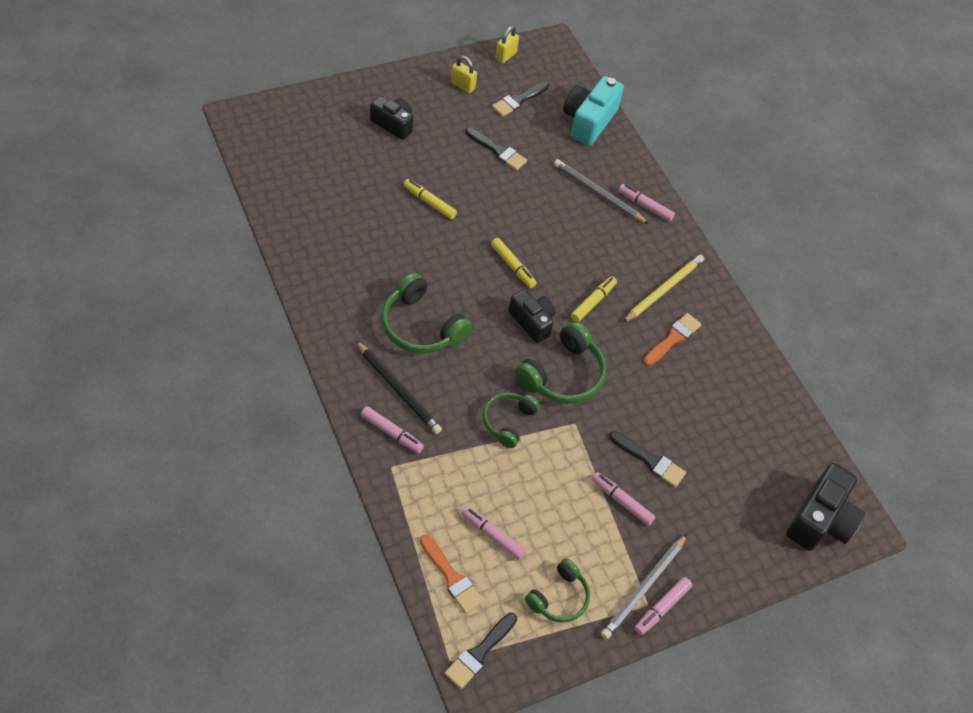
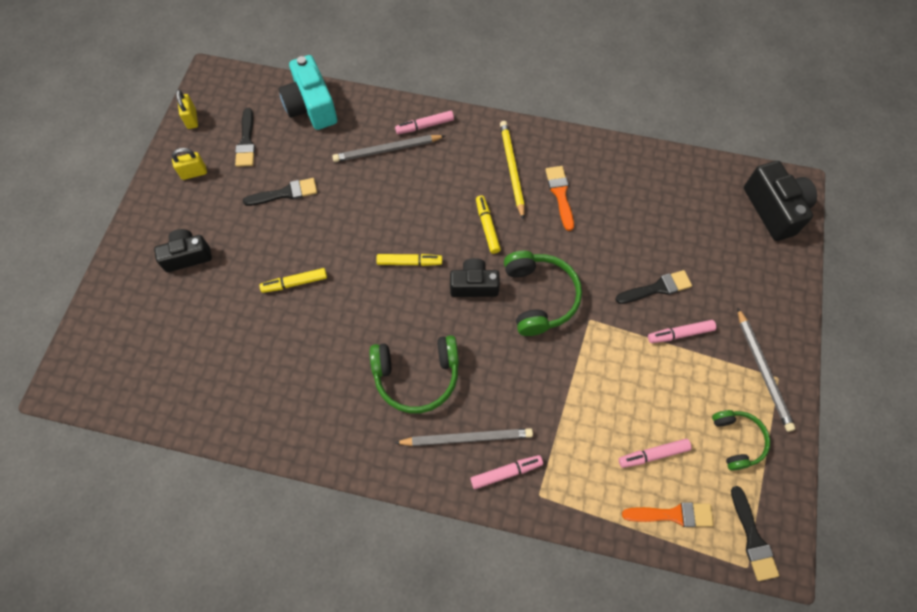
camera: 45 degrees left, 10 degrees up
black pencil [356,341,442,434] -> grey pencil [395,428,533,446]
green headphones [483,392,540,448] -> none
pink marker [635,577,692,635] -> none

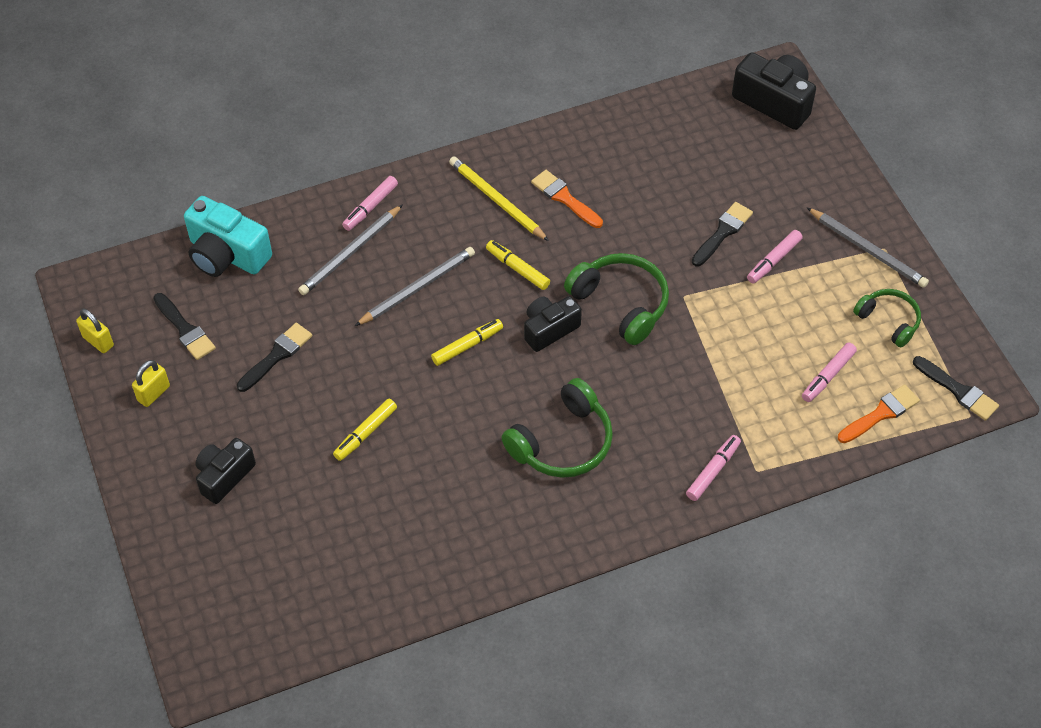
camera: 35 degrees left, 10 degrees down
grey pencil [395,428,533,446] -> grey pencil moved to [355,247,475,326]

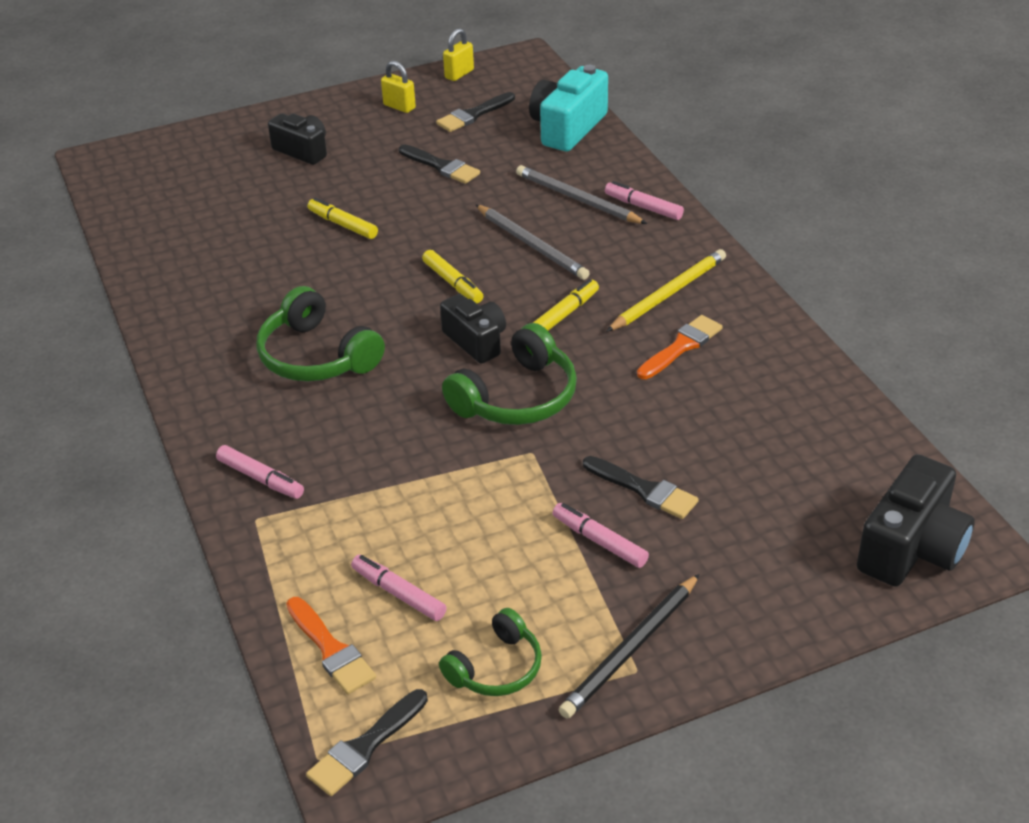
camera: 90 degrees right, 15 degrees down
grey pencil [807,208,929,288] -> black pencil [559,574,700,719]

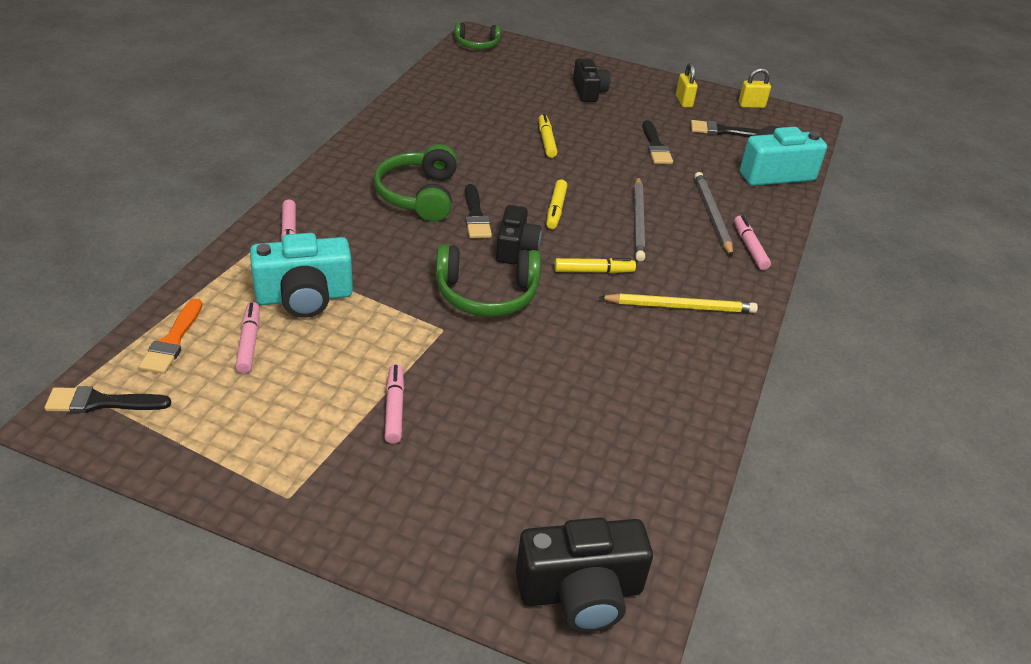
camera: 40 degrees right, 0 degrees up
green headphones [439,608,542,696] -> green headphones moved to [455,22,501,49]
black pencil [559,574,700,719] -> none
black brush [583,456,699,519] -> black brush moved to [465,184,492,238]
orange brush [637,315,723,379] -> none
none -> turquoise camera [250,233,353,318]

